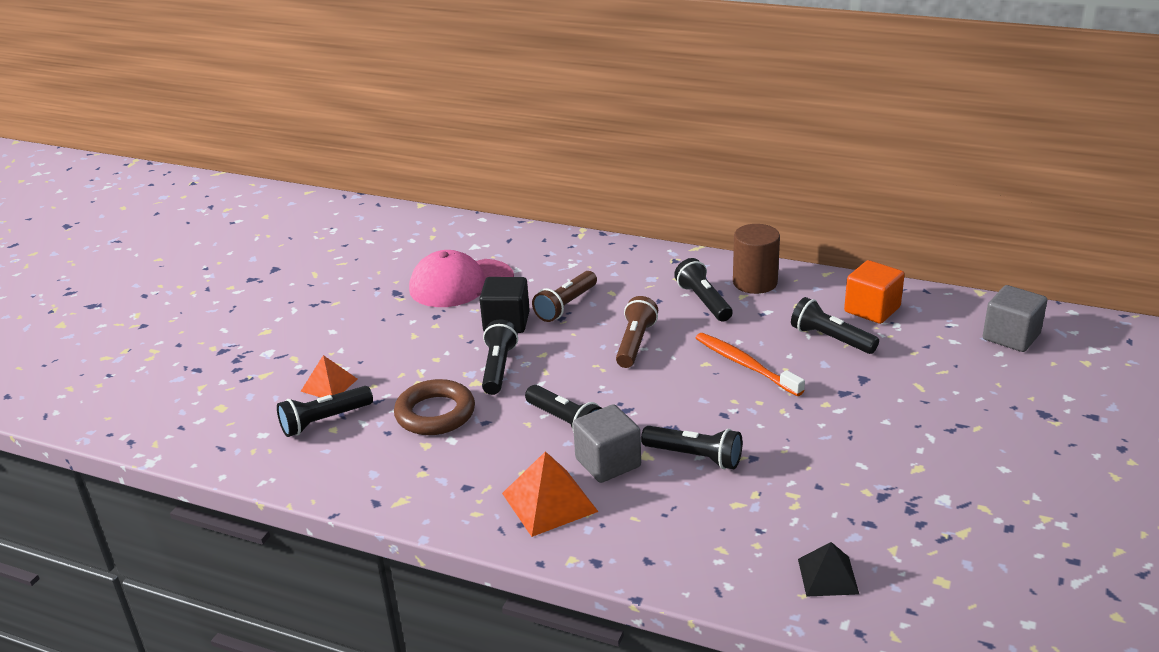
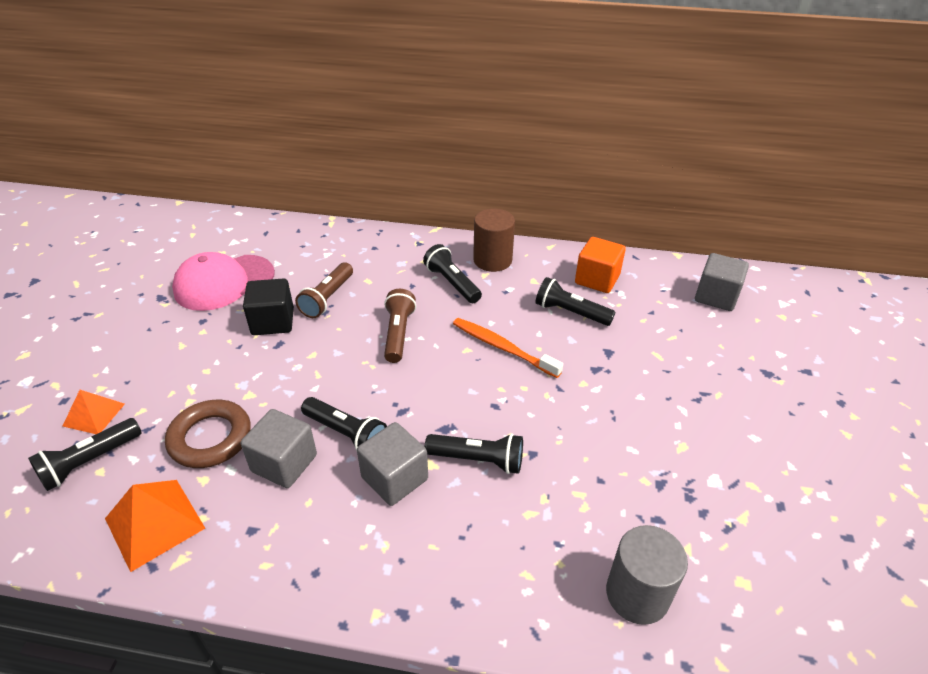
camera: 15 degrees left, 10 degrees up
black flashlight [482,319,518,395] -> none
orange pyramid [502,451,598,537] -> orange pyramid moved to [105,480,205,572]
black pyramid [798,542,859,597] -> grey cylinder [606,525,688,625]
none -> grey cube [241,409,317,488]

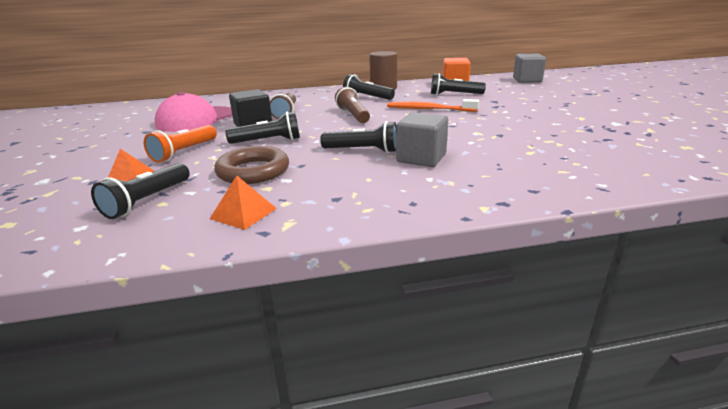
camera: 20 degrees left, 15 degrees down
orange pyramid [105,480,205,572] -> orange pyramid [210,176,277,230], size x0.65
grey cube [241,409,317,488] -> none
black flashlight [425,434,523,474] -> black flashlight moved to [226,111,300,144]
grey cylinder [606,525,688,625] -> none
none -> orange flashlight [144,125,217,163]

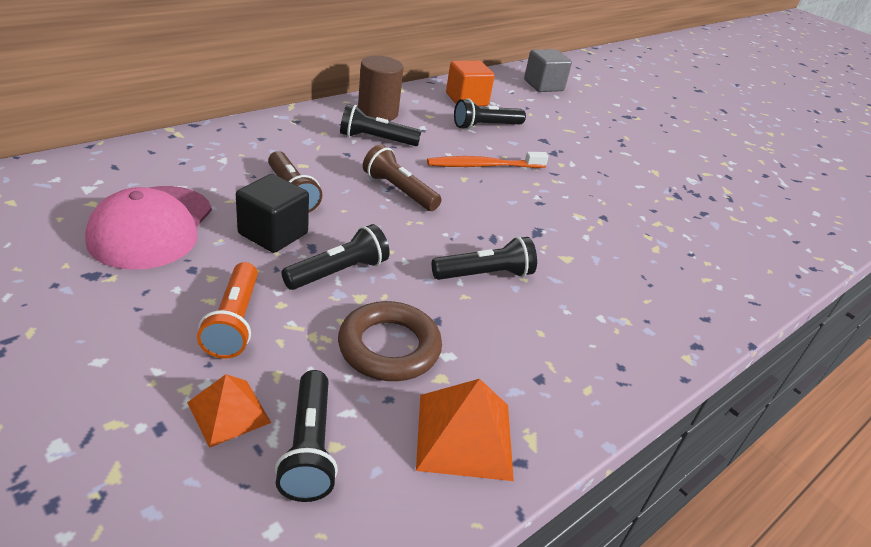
camera: 35 degrees left, 10 degrees up
orange pyramid [210,176,277,230] -> orange pyramid [416,379,514,481], size x1.54
grey cube [396,113,448,167] -> none

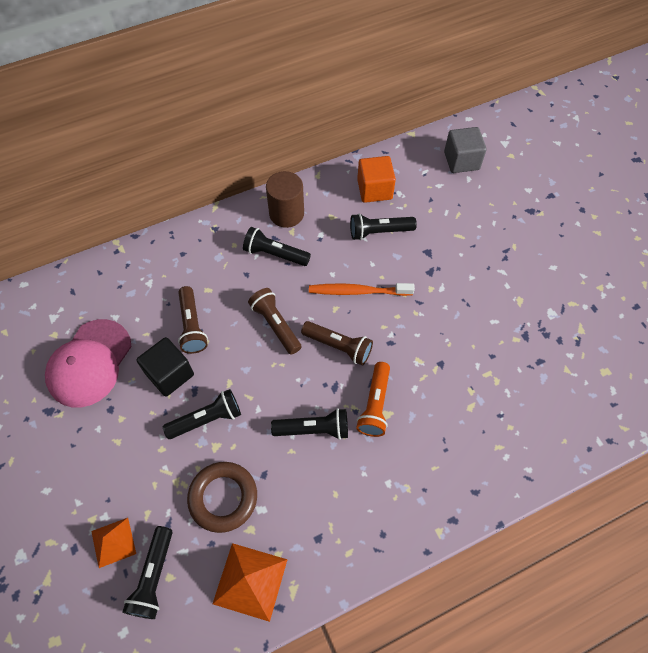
camera: 20 degrees right, 25 degrees up
orange flashlight [197,262,258,359] -> orange flashlight moved to [356,362,390,437]
none -> brown flashlight [301,321,373,366]

